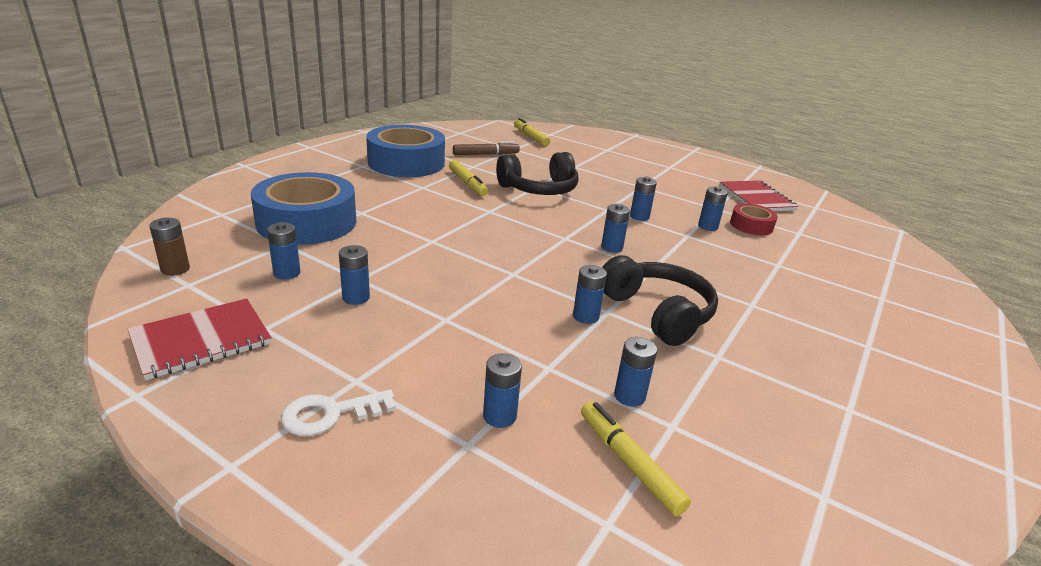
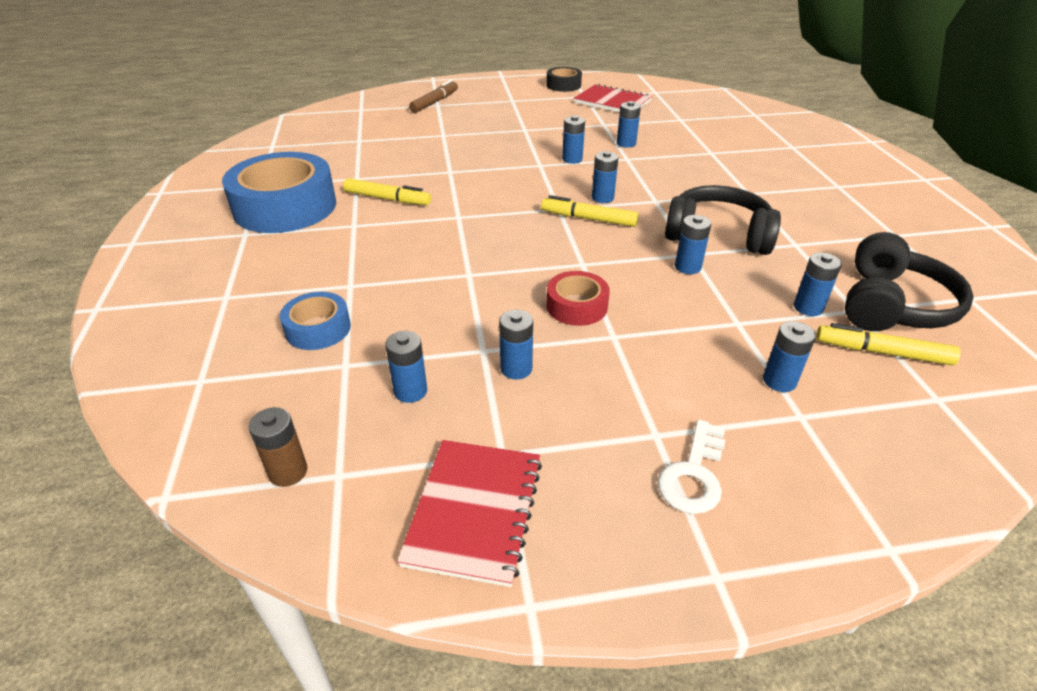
camera: 40 degrees left, 10 degrees up
blue tape [251,172,356,245] -> blue tape [280,292,351,350], size x0.49
brown marker [453,141,520,155] -> brown marker moved to [409,80,458,113]
black headphones [496,152,579,195] -> black headphones moved to [845,232,973,331]
yellow marker [514,118,550,146] -> yellow marker moved to [541,195,639,227]
red tape [730,203,778,235] -> red tape moved to [546,271,610,326]
none -> black tape [546,67,582,92]

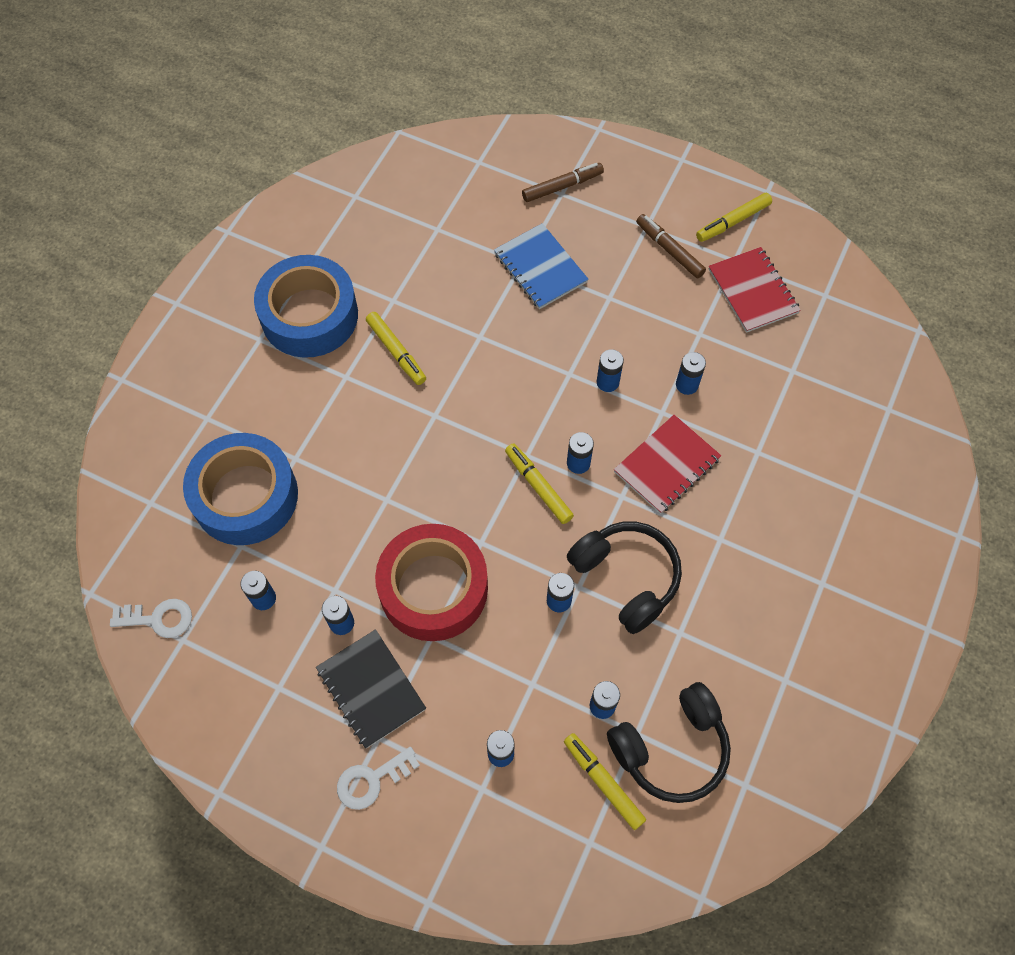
camera: 35 degrees right, 25 degrees up
brown battery [249,407,307,487] -> white key [110,599,192,638]
blue tape [280,292,351,350] -> blue tape [183,433,298,545], size x2.02
red notebook [397,440,542,587] -> red notebook moved to [614,415,722,514]
black tape [546,67,582,92] -> yellow marker [696,193,772,242]
red tape [546,271,610,326] -> red tape [375,524,488,641], size x2.02
none -> black notebook [316,629,426,749]
none -> blue notebook [494,223,589,309]
none -> brown marker [636,214,706,279]

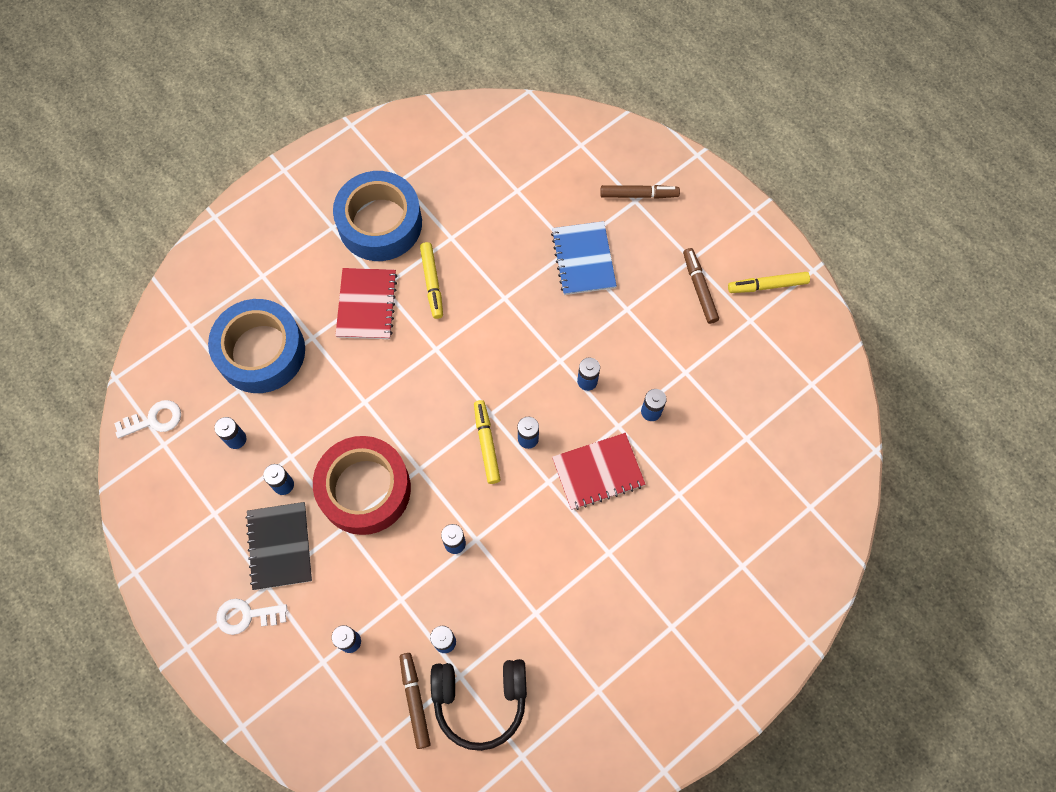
camera: 25 degrees right, 5 degrees up
white key [110,599,192,638] -> white key turned 45 degrees counterclockwise [114,400,181,439]
yellow marker [564,733,646,830] -> brown marker [400,653,431,749]
black headphones [567,521,682,634] -> none
red notebook [709,247,801,333] -> red notebook moved to [335,268,397,339]

